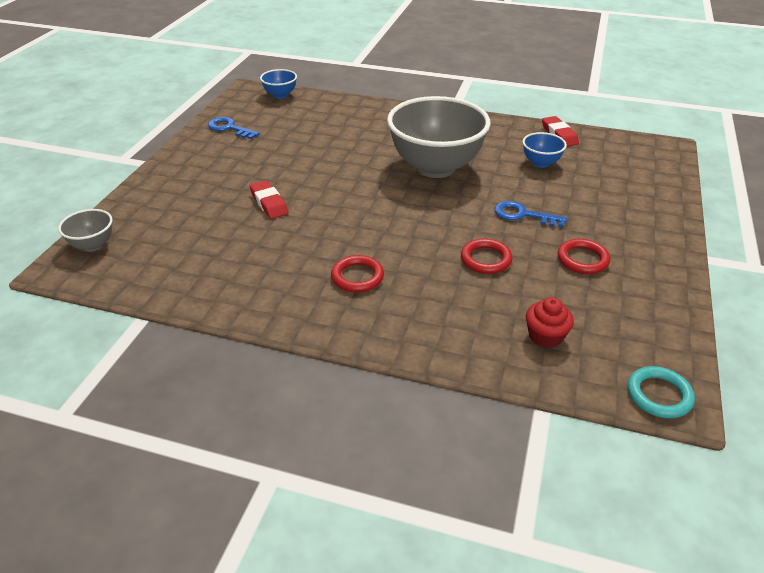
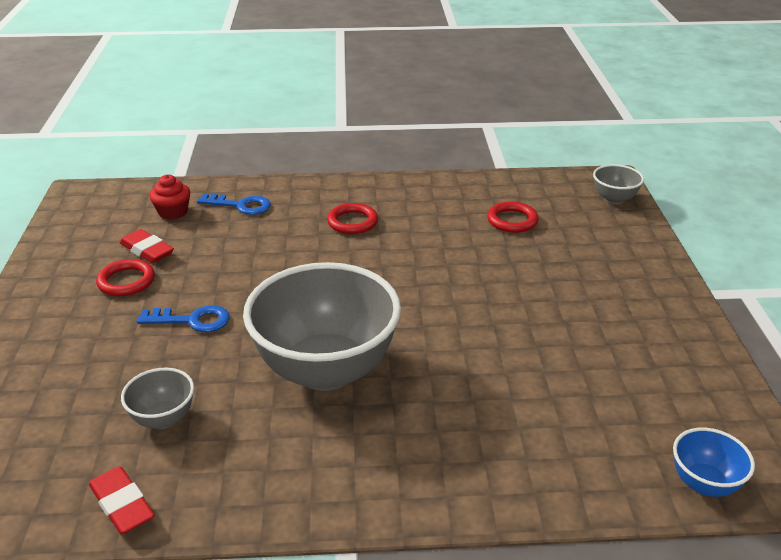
camera: 160 degrees right, 5 degrees down
blue key [208,117,260,139] -> blue key moved to [197,193,271,215]
red eraser [250,180,288,219] -> red eraser moved to [120,229,174,263]
red ring [461,238,512,274] -> red ring moved to [487,202,539,233]
blue bowl [522,132,567,168] -> grey bowl [121,368,194,429]
turquoise ring [627,366,695,418] -> none

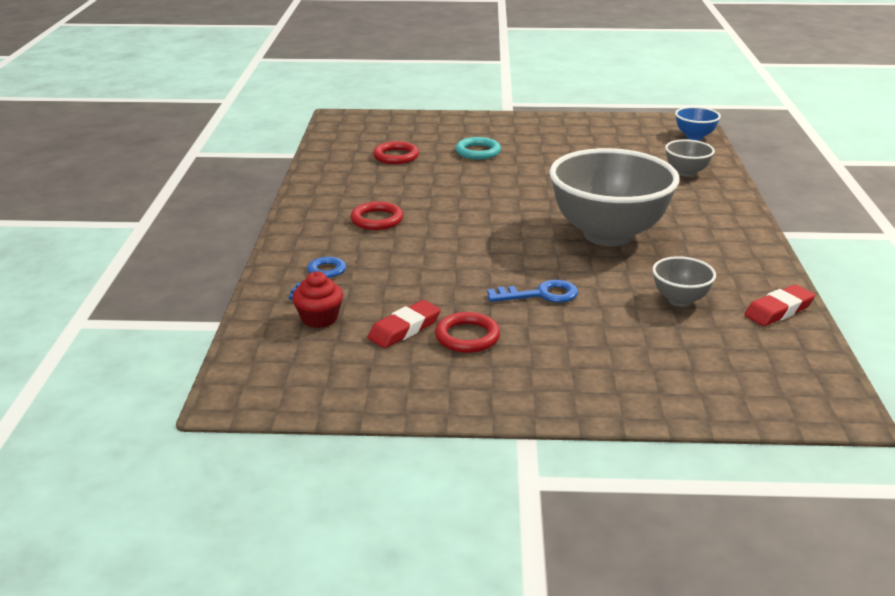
camera: 85 degrees left, 5 degrees down
blue key [137,305,230,332] -> blue key turned 75 degrees clockwise [487,280,578,303]
grey bowl [593,164,644,204] -> grey bowl moved to [665,139,715,177]
none -> turquoise ring [456,137,501,159]

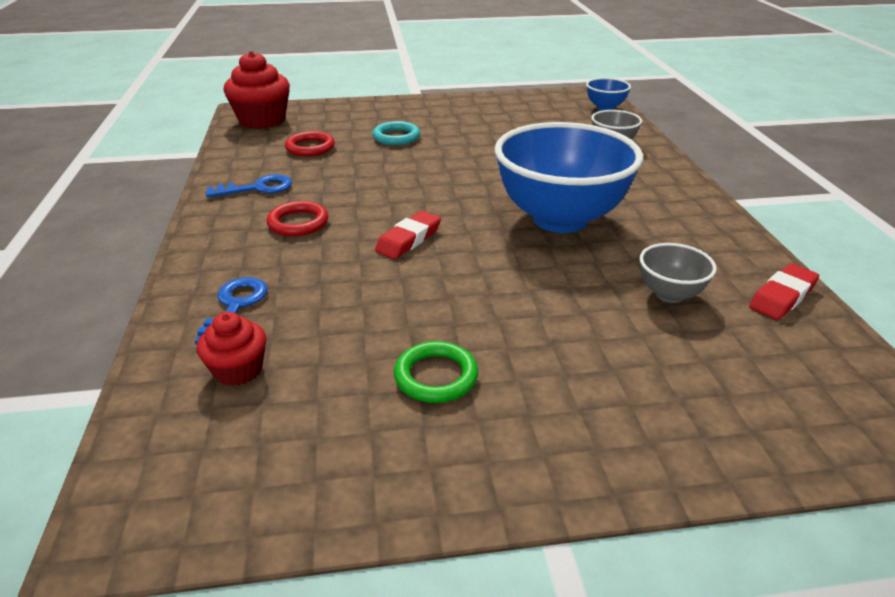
camera: 10 degrees left, 5 degrees up
red eraser [368,300,441,348] -> red eraser moved to [375,211,441,259]
red ring [435,312,500,353] -> green ring [394,341,478,403]
blue key [487,280,578,303] -> blue key moved to [205,174,292,198]
grey bowl [549,148,679,246] -> blue bowl [495,122,643,233]
none -> red cupcake [224,51,290,129]

